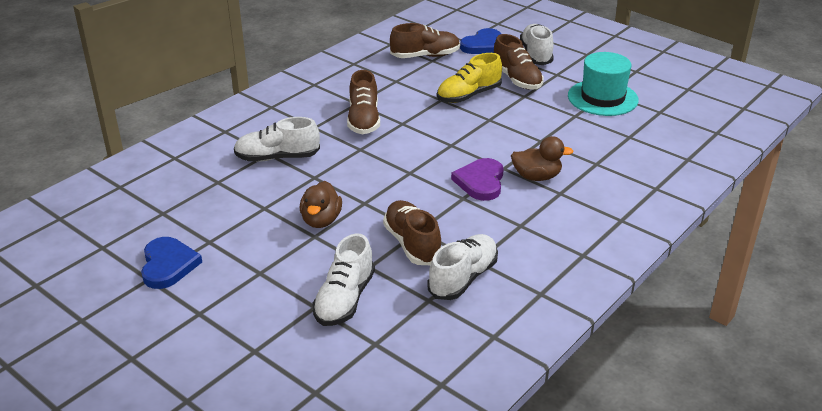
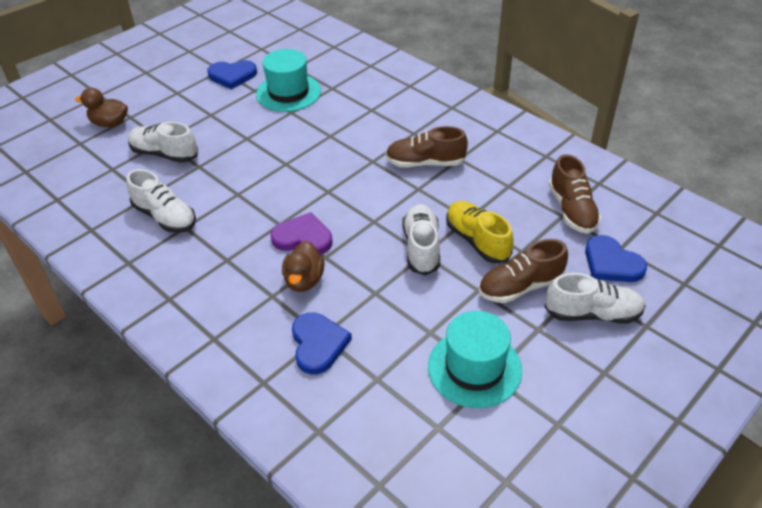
camera: 95 degrees right, 10 degrees up
white shoe [234,117,320,161] -> white shoe moved to [403,204,440,275]
brown duck [300,181,342,228] -> brown duck moved to [75,88,128,127]
brown shoe [383,200,441,265] -> none
none -> turquoise hat [256,49,321,112]
none -> blue heart [292,312,352,374]

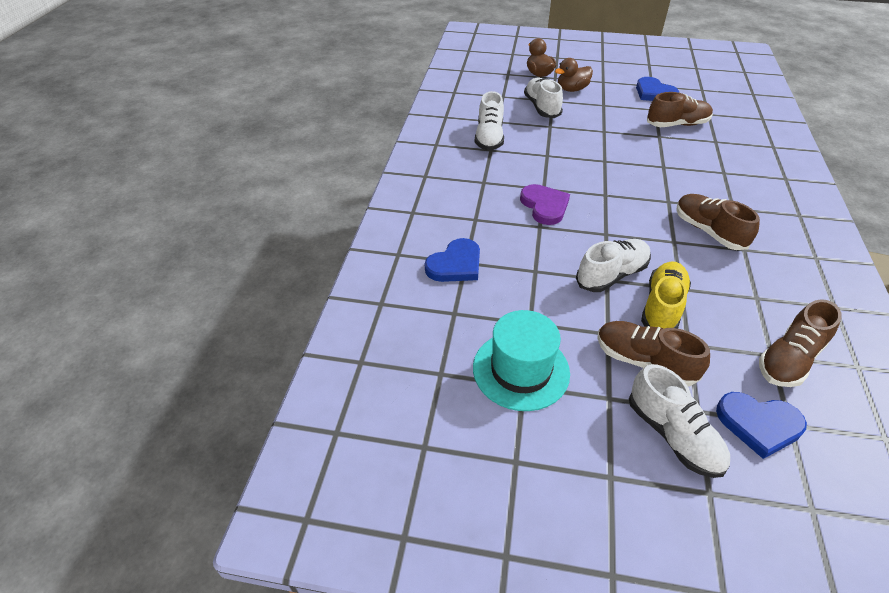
camera: 55 degrees right, 0 degrees up
turquoise hat [256,49,321,112] -> brown shoe [647,92,713,127]
brown duck [282,241,325,292] -> brown duck moved to [555,58,593,92]
blue heart [585,235,647,282] -> blue heart turned 90 degrees counterclockwise [716,392,807,459]

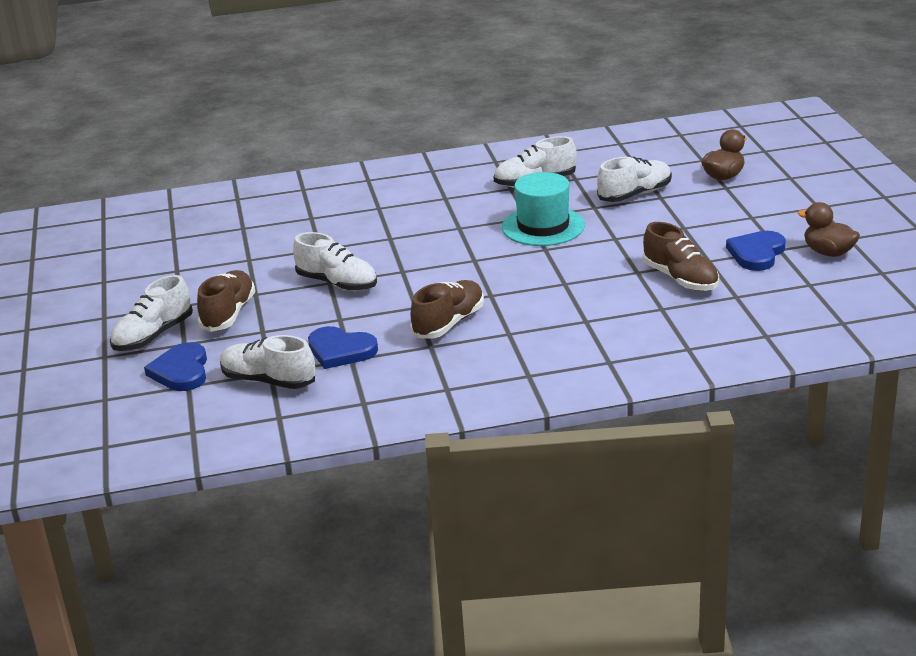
camera: 70 degrees right, 15 degrees down
blue heart [425,238,480,282] -> blue heart moved to [308,326,378,369]
turquoise hat [473,310,570,411] -> turquoise hat moved to [502,172,585,246]
purple heart [520,184,570,225] -> none
brown duck [555,58,593,92] -> brown duck moved to [798,202,860,257]
yellow shoe [641,261,691,329] -> none
brown shoe [759,299,842,387] -> white shoe [220,335,315,389]

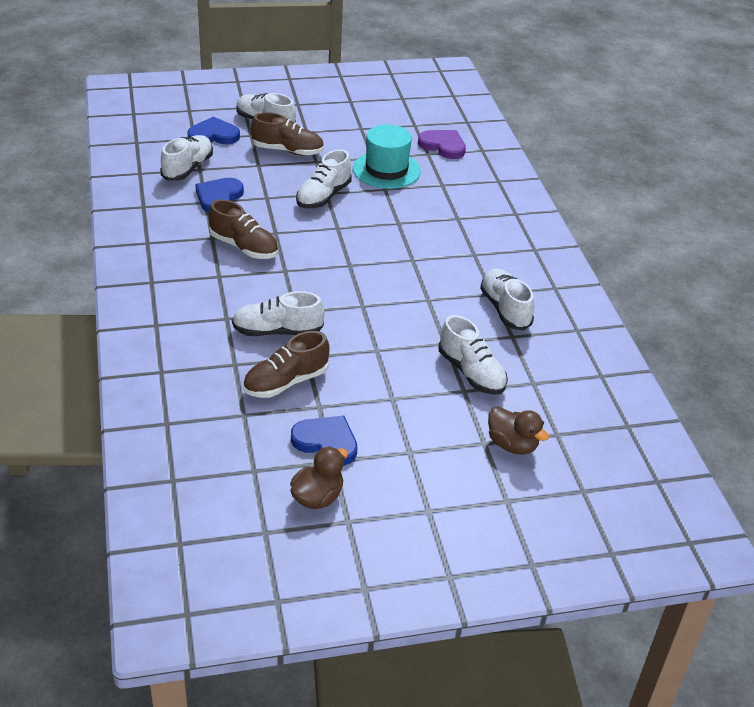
camera: 85 degrees right, 10 degrees up
turquoise hat [502,172,585,246] -> turquoise hat moved to [353,125,421,189]
none -> white shoe [232,291,325,336]
none -> purple heart [418,130,466,159]

